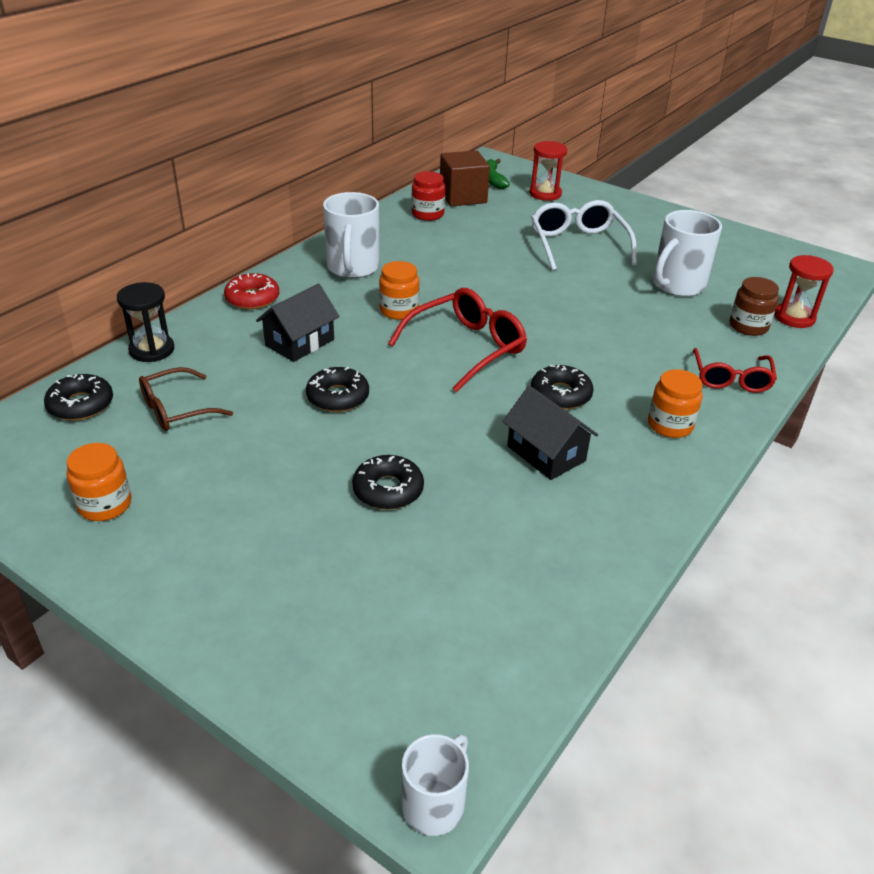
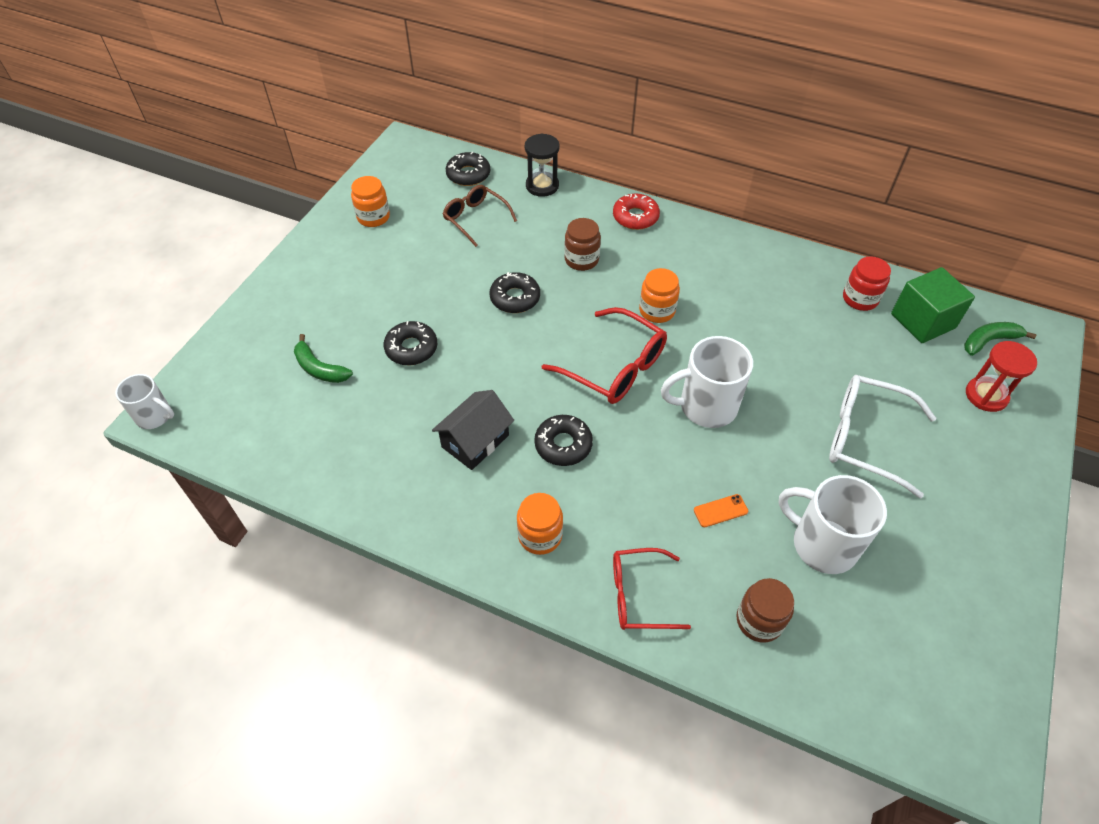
camera: 80 degrees right, 15 degrees up
black house [256,283,339,362] -> brown jar [564,218,601,271]
white mug [323,192,379,278] -> white mug moved to [661,336,753,428]
brown cube [440,150,490,206] -> green cube [891,267,975,343]
white glasses [531,200,637,271] -> white glasses turned 135 degrees counterclockwise [829,375,936,498]
red hourglass [774,255,834,328] -> none
none -> green banana [294,334,353,383]
none -> orange phone [694,494,748,527]

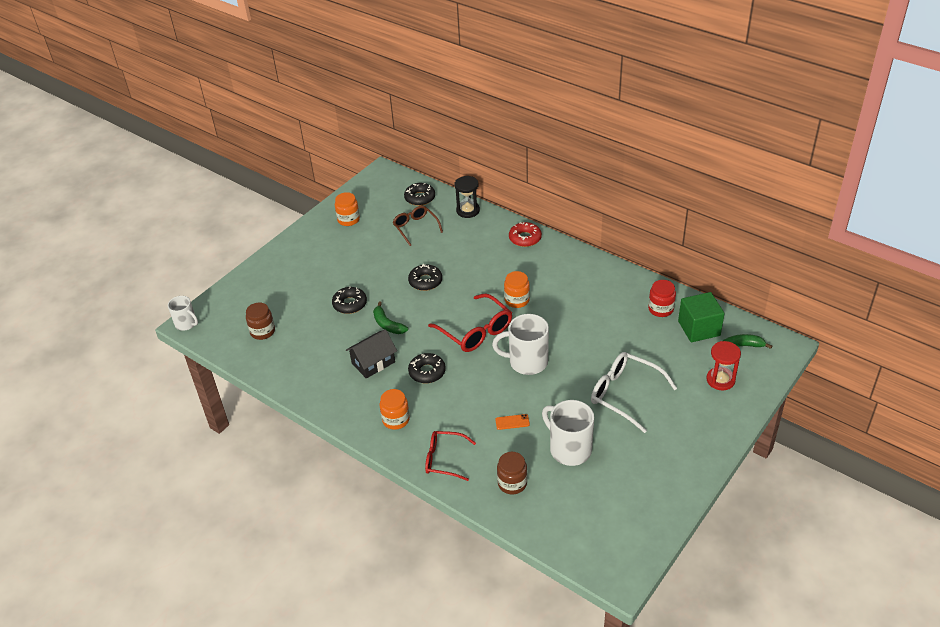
camera: 15 degrees right, 10 degrees down
green banana [294,334,353,383] -> green banana moved to [373,301,408,334]
brown jar [564,218,601,271] -> brown jar moved to [246,302,275,340]

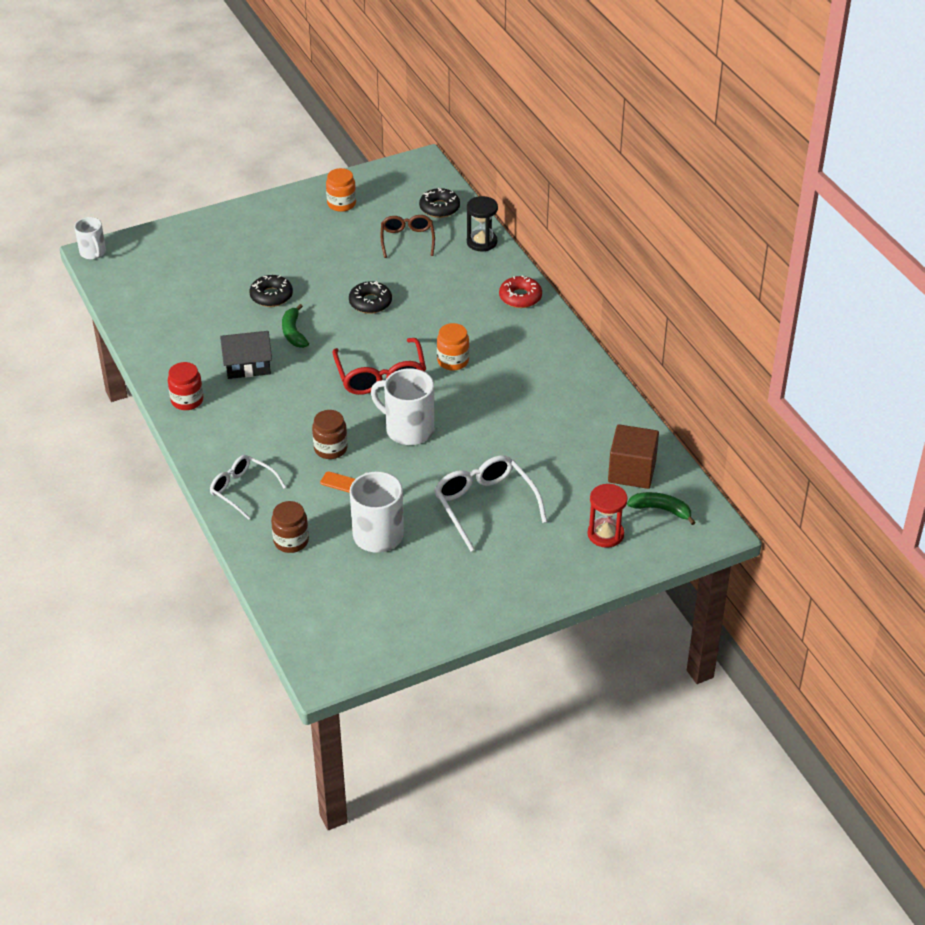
camera: 25 degrees right, 0 degrees up
brown jar [246,302,275,340] -> brown jar moved to [312,410,348,459]
orange jar [380,389,410,430] -> none
black donut [408,353,446,383] -> none
red glasses [425,431,476,481] -> white glasses [210,455,286,520]
red jar [648,280,676,317] -> red jar moved to [168,362,204,410]
green cube [678,292,725,342] -> brown cube [608,424,659,489]

